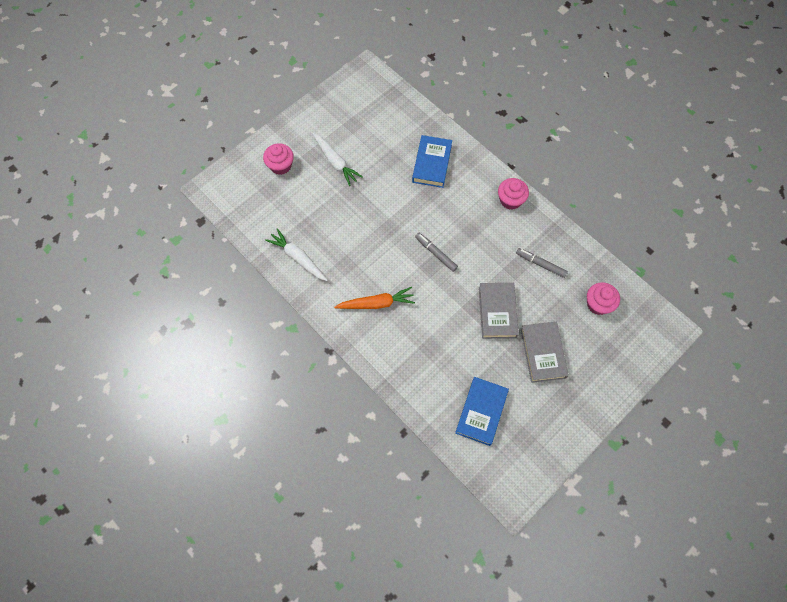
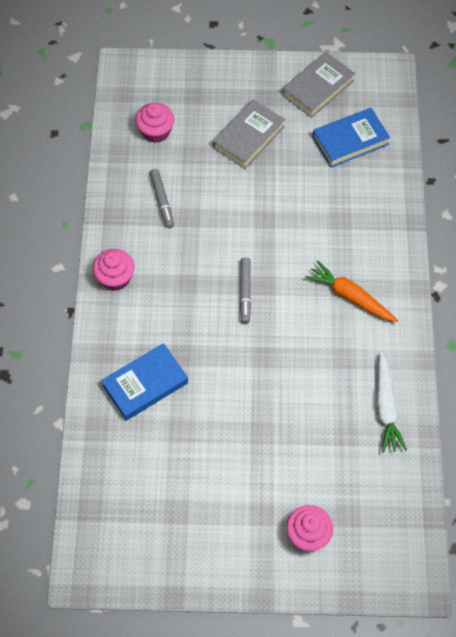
camera: 135 degrees left, 5 degrees down
white carrot [312,133,363,186] -> none
grey book [479,283,519,339] -> grey book moved to [282,52,355,118]

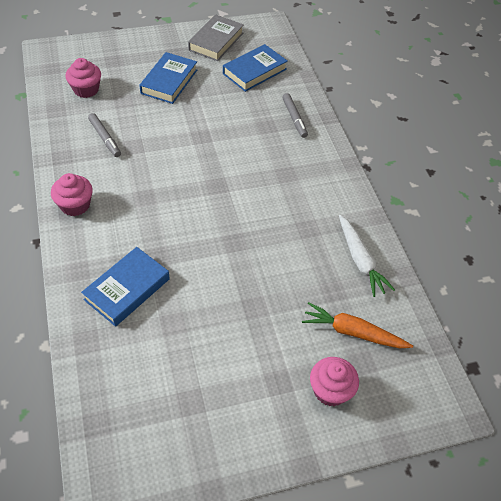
camera: 20 degrees left, 10 degrees down
grey book [213,99,285,169] -> blue book [139,52,197,104]
grey marker [240,257,251,323] -> grey marker moved to [282,93,308,138]
orange carrot [305,261,398,322] -> orange carrot moved to [302,302,413,348]

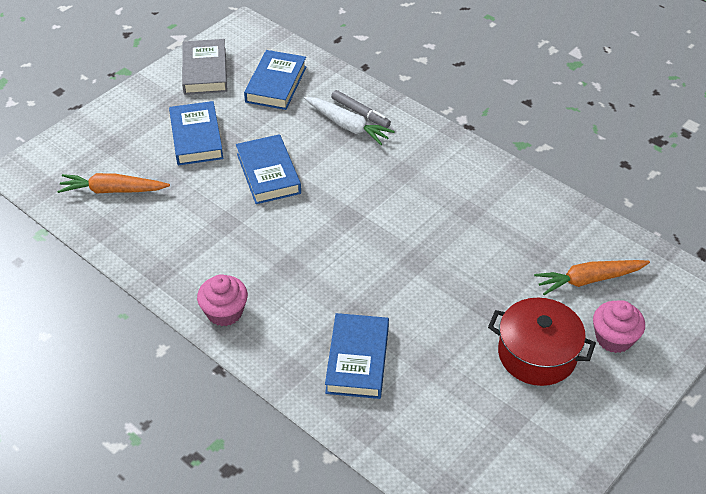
camera: 30 degrees left, 5 degrees down
pink cupcake [65,58,101,98] -> orange carrot [57,173,170,194]
grey marker [88,113,121,157] -> none
white carrot [339,215,395,297] -> white carrot moved to [304,97,395,145]
none -> blue book [236,134,301,204]
none -> red pot [488,298,596,386]

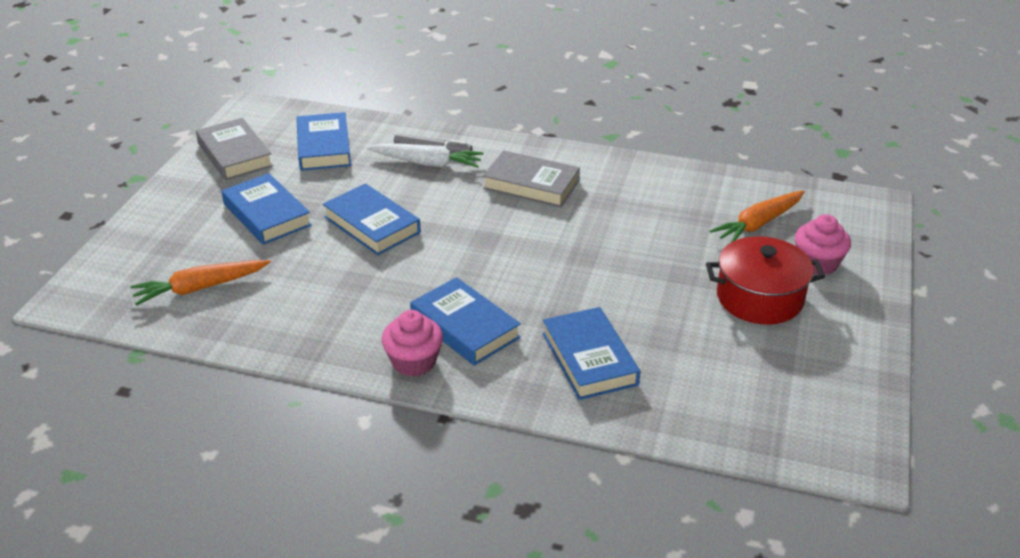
camera: 25 degrees left, 10 degrees down
none -> blue book [410,277,521,366]
none -> grey book [483,150,580,208]

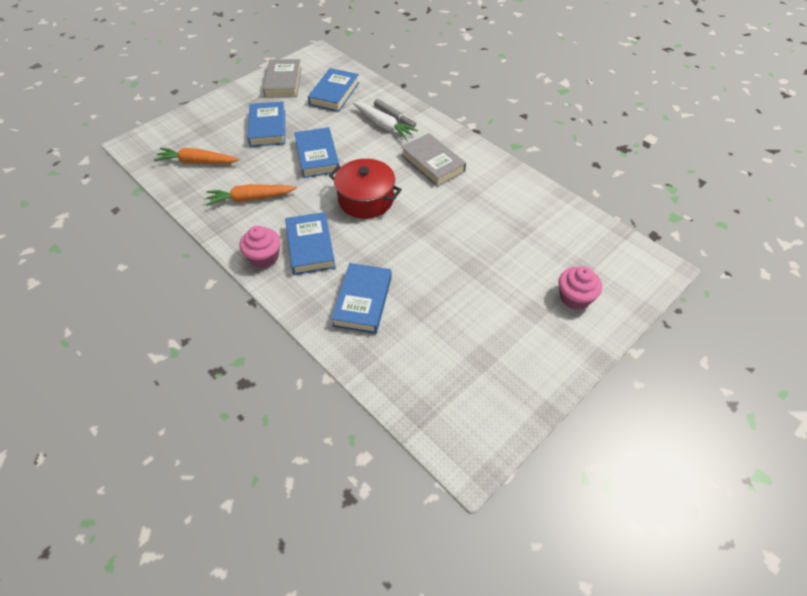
camera: 30 degrees right, 15 degrees up
red pot [706,236,825,325] -> red pot moved to [329,159,402,219]
orange carrot [710,190,805,242] -> orange carrot moved to [206,184,297,206]

